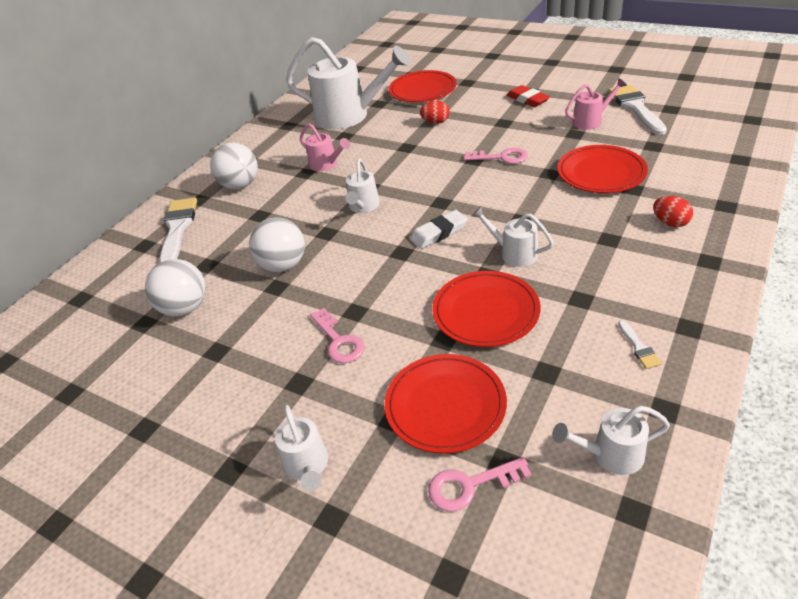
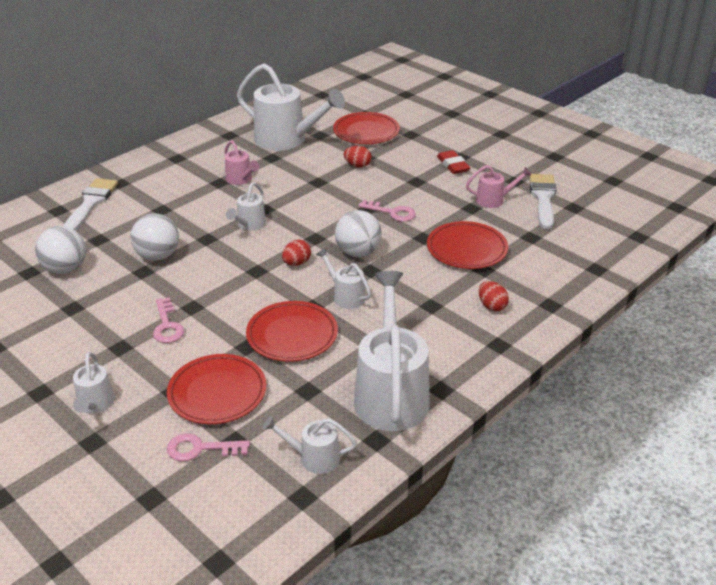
camera: 10 degrees right, 5 degrees down
white ball [210,142,258,189] -> white ball moved to [335,210,382,257]
white eraser [410,210,467,249] -> red egg [282,240,311,266]
white brush [618,320,662,369] -> white watering can [354,271,430,431]

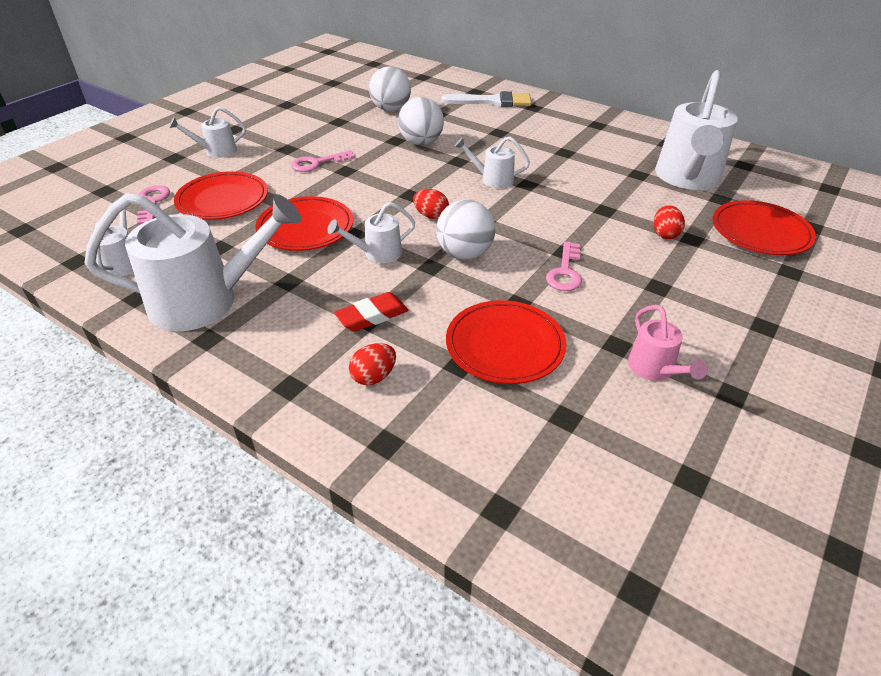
camera: 80 degrees right, 5 degrees up
pink watering can [224,140,260,185] -> none
white watering can [316,248,371,309] -> white watering can turned 150 degrees counterclockwise [327,202,415,263]
red eraser [437,150,471,174] -> red eraser moved to [334,292,409,332]
white brush [530,174,556,229] -> none

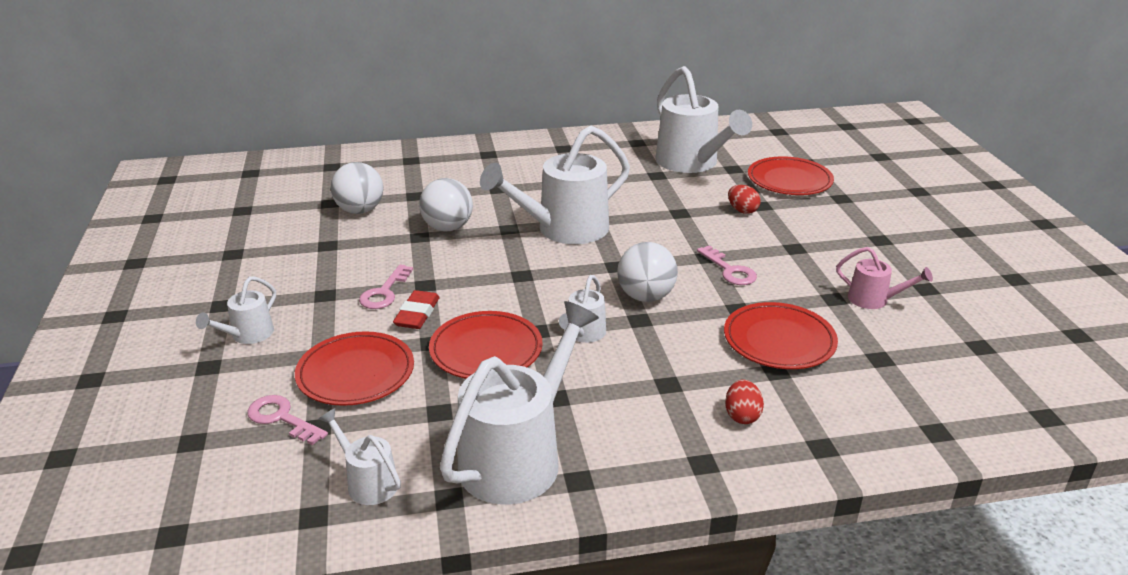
camera: 45 degrees left, 10 degrees down
red eraser [334,292,409,332] -> red eraser moved to [393,290,440,329]
red egg [413,189,449,219] -> none
white brush [441,91,532,107] -> none
white watering can [454,137,530,188] -> white watering can [480,125,630,244], size x2.07

